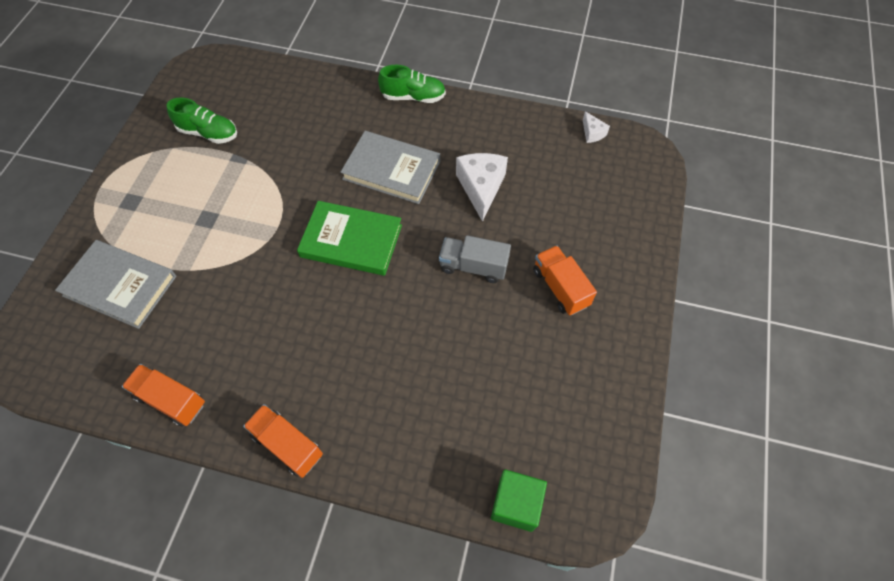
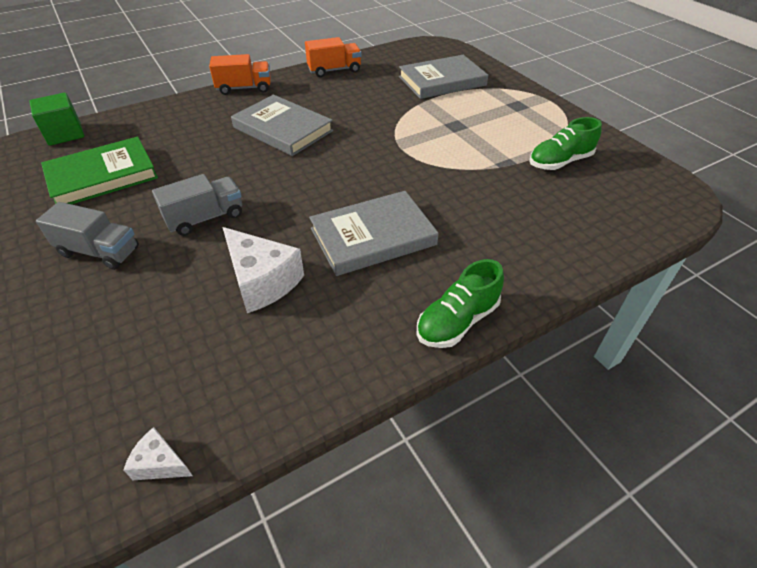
camera: 135 degrees right, 15 degrees down
green book [297,201,402,276] -> green book moved to [41,136,158,204]
orange truck [533,245,597,315] -> grey truck [36,202,139,270]
none -> grey book [231,95,333,156]

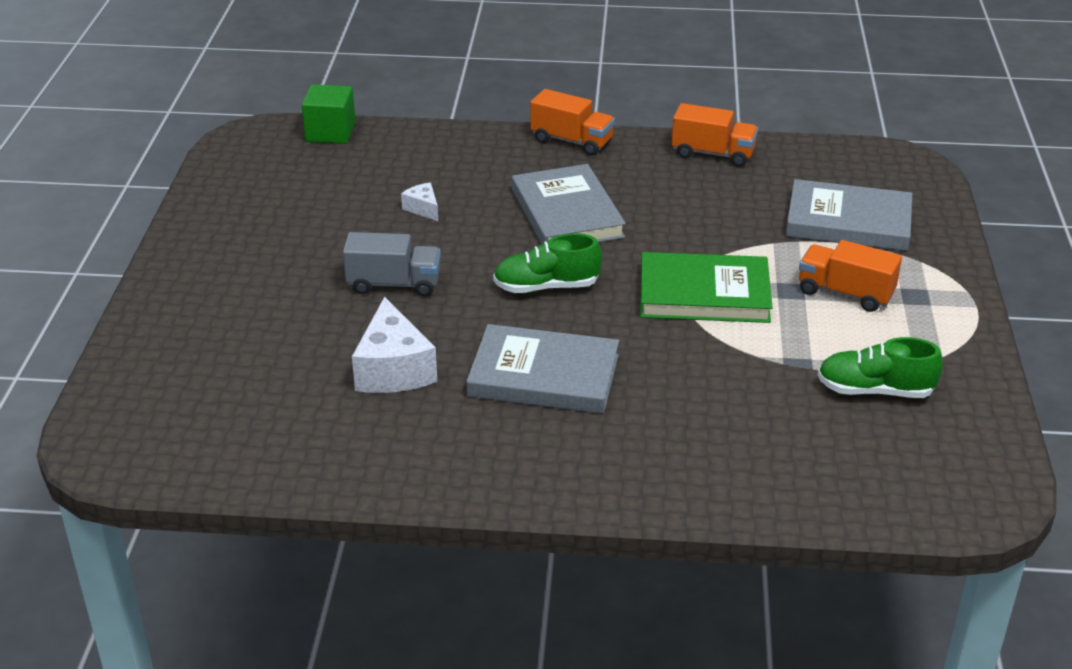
camera: 35 degrees right, 10 degrees down
grey truck [36,202,139,270] -> none
green book [41,136,158,204] -> green book moved to [640,252,773,323]
white cheese [123,427,193,480] -> white cheese moved to [401,183,438,221]
green shoe [417,259,504,348] -> green shoe moved to [493,233,602,293]
none -> orange truck [799,240,902,312]

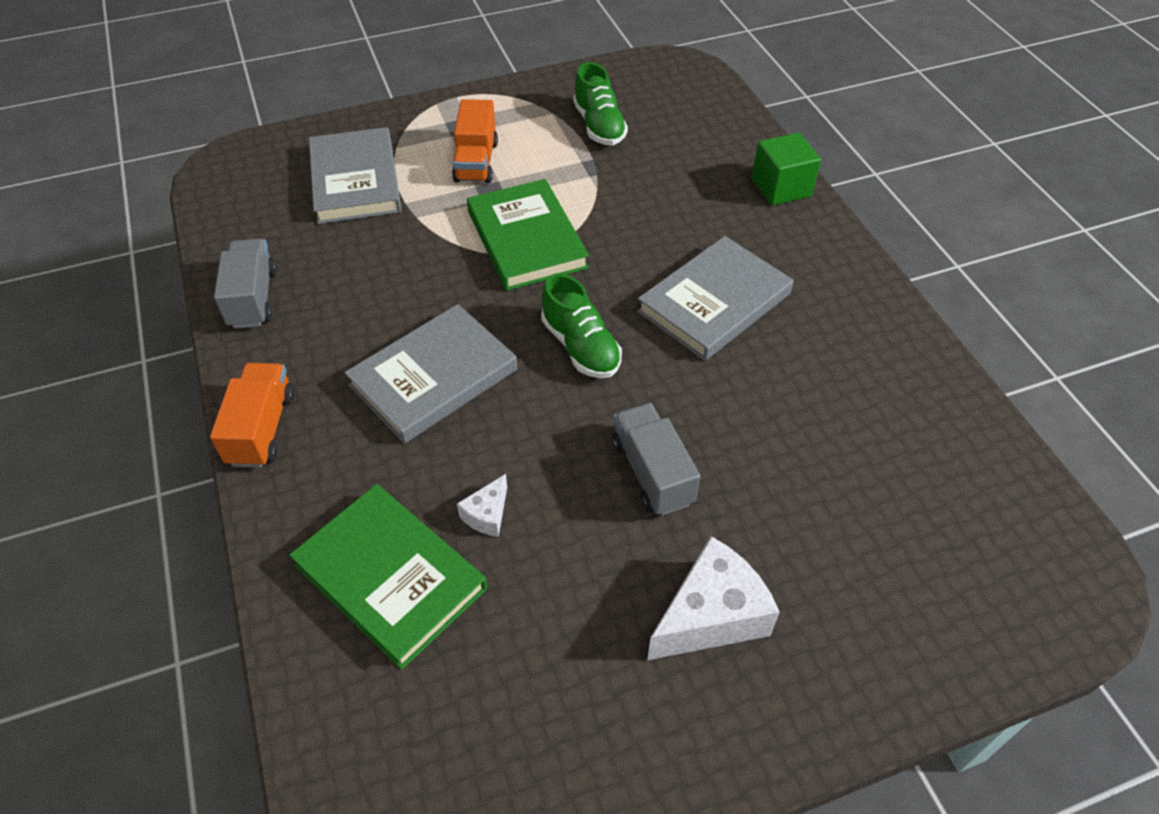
camera: 115 degrees left, 15 degrees up
green cube [302,84,355,144] -> green cube moved to [752,132,821,206]
white cheese [352,297,437,393] -> white cheese moved to [647,536,780,660]
grey book [466,324,619,414] -> grey book turned 60 degrees clockwise [637,236,794,361]
orange truck [672,103,758,167] -> grey truck [214,238,277,329]
none -> green book [289,484,487,670]

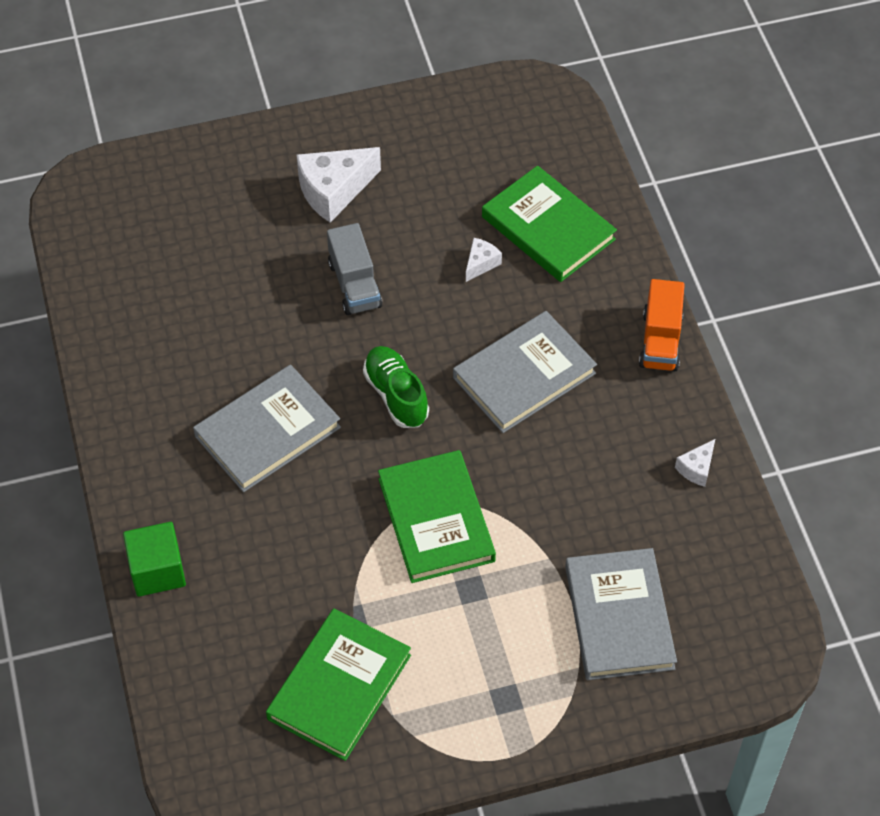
camera: 175 degrees left, 5 degrees up
grey truck [214,238,277,329] -> white cheese [675,439,715,487]
orange truck [452,99,498,183] -> none
green shoe [573,62,628,145] -> green book [266,608,411,761]

